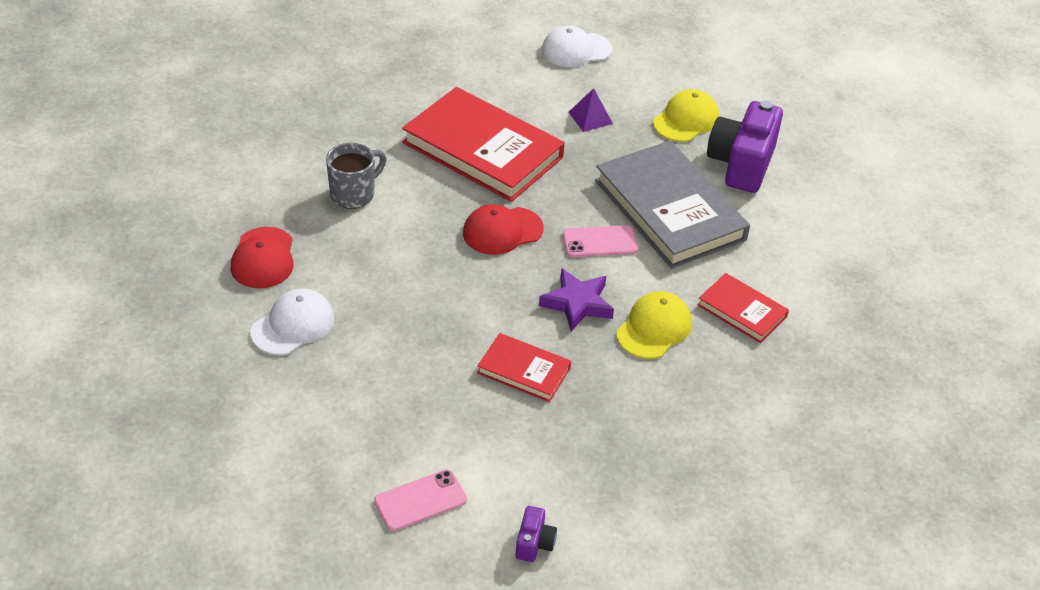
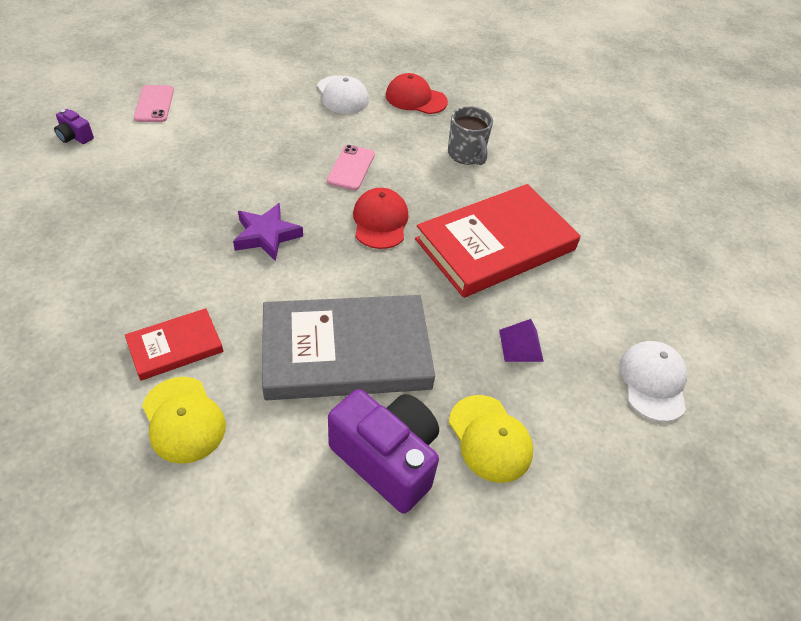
camera: 110 degrees right, 5 degrees up
red book [477,333,571,402] -> none
pink phone [563,225,638,257] -> pink phone moved to [327,145,375,190]
yellow cap [616,291,692,359] -> yellow cap moved to [142,377,226,464]

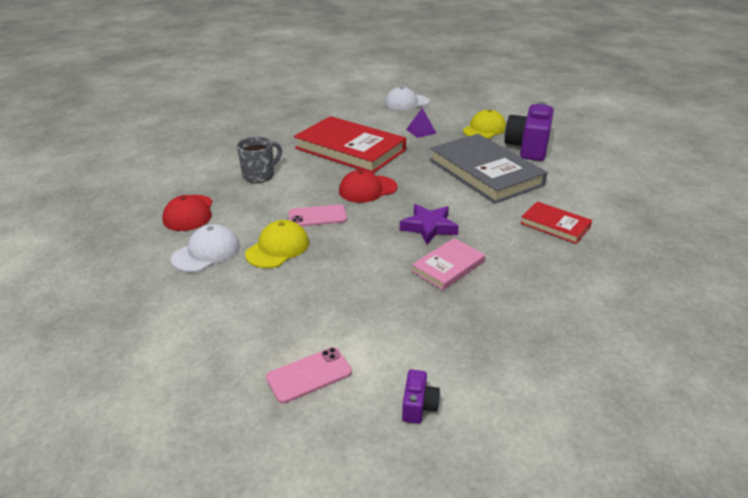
camera: 110 degrees left, 15 degrees down
yellow cap [142,377,226,464] -> yellow cap moved to [245,220,309,268]
none -> pink book [412,238,485,290]

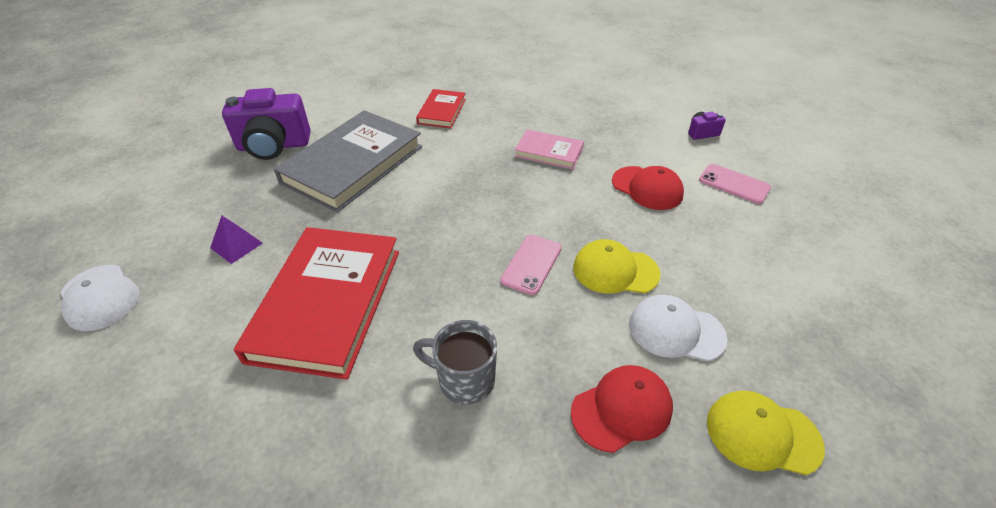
camera: 115 degrees left, 10 degrees up
pink phone [289,204,347,226] -> pink phone turned 60 degrees clockwise [501,235,562,295]
red cap [339,170,397,203] -> red cap moved to [612,166,684,210]
purple star [400,204,459,244] -> none
yellow cap [463,110,506,139] -> yellow cap moved to [707,390,825,475]

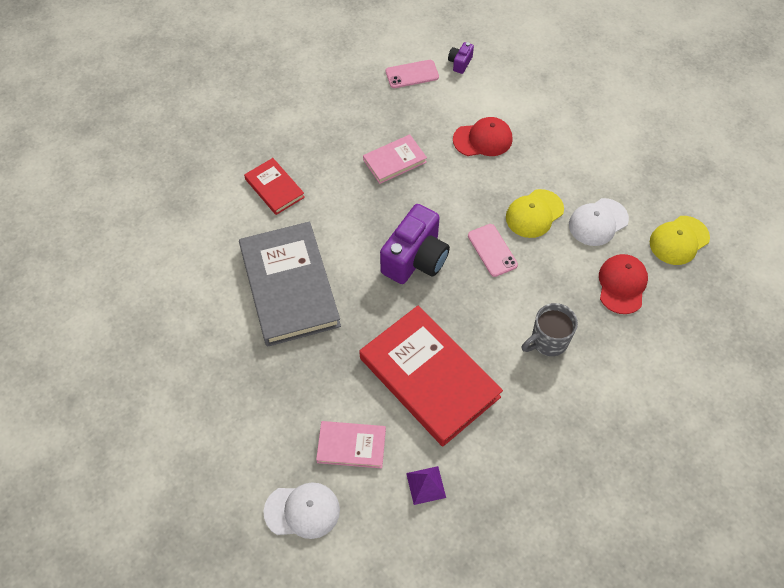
camera: 50 degrees left, 15 degrees up
purple pyramid [210,216,263,264] -> purple pyramid moved to [406,466,446,505]
purple camera [222,88,311,160] -> purple camera moved to [380,204,450,284]
pink phone [699,164,771,204] -> pink phone moved to [386,60,439,88]
none -> pink book [316,421,386,469]

